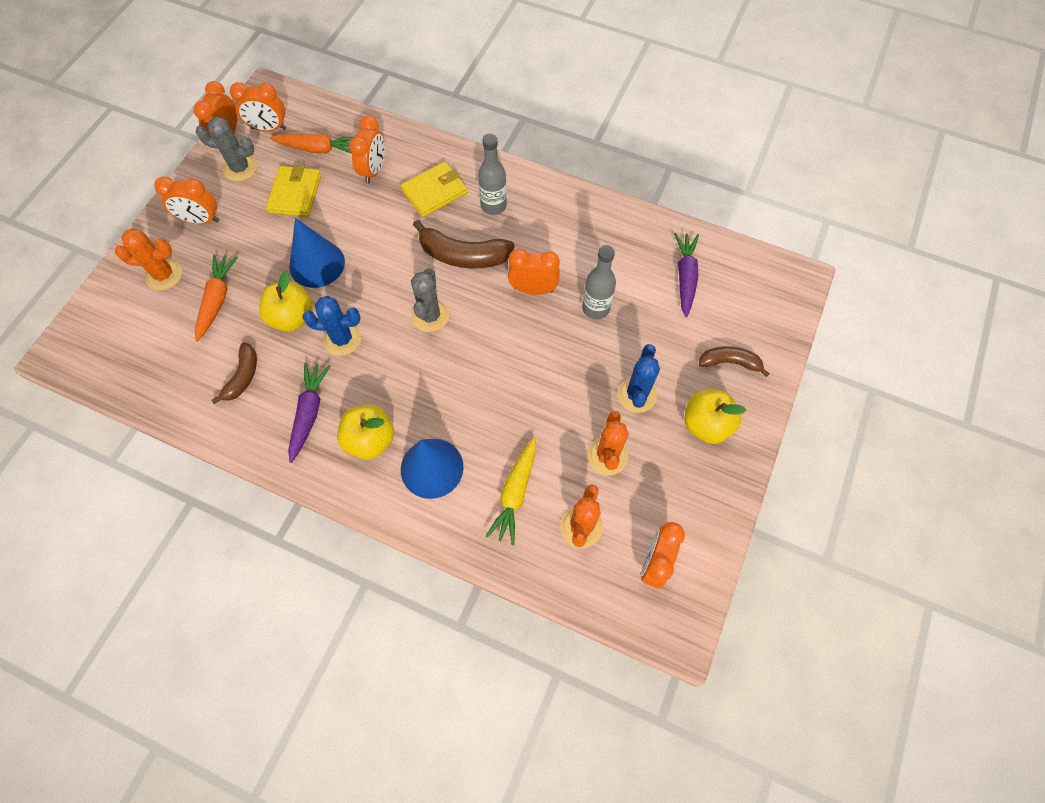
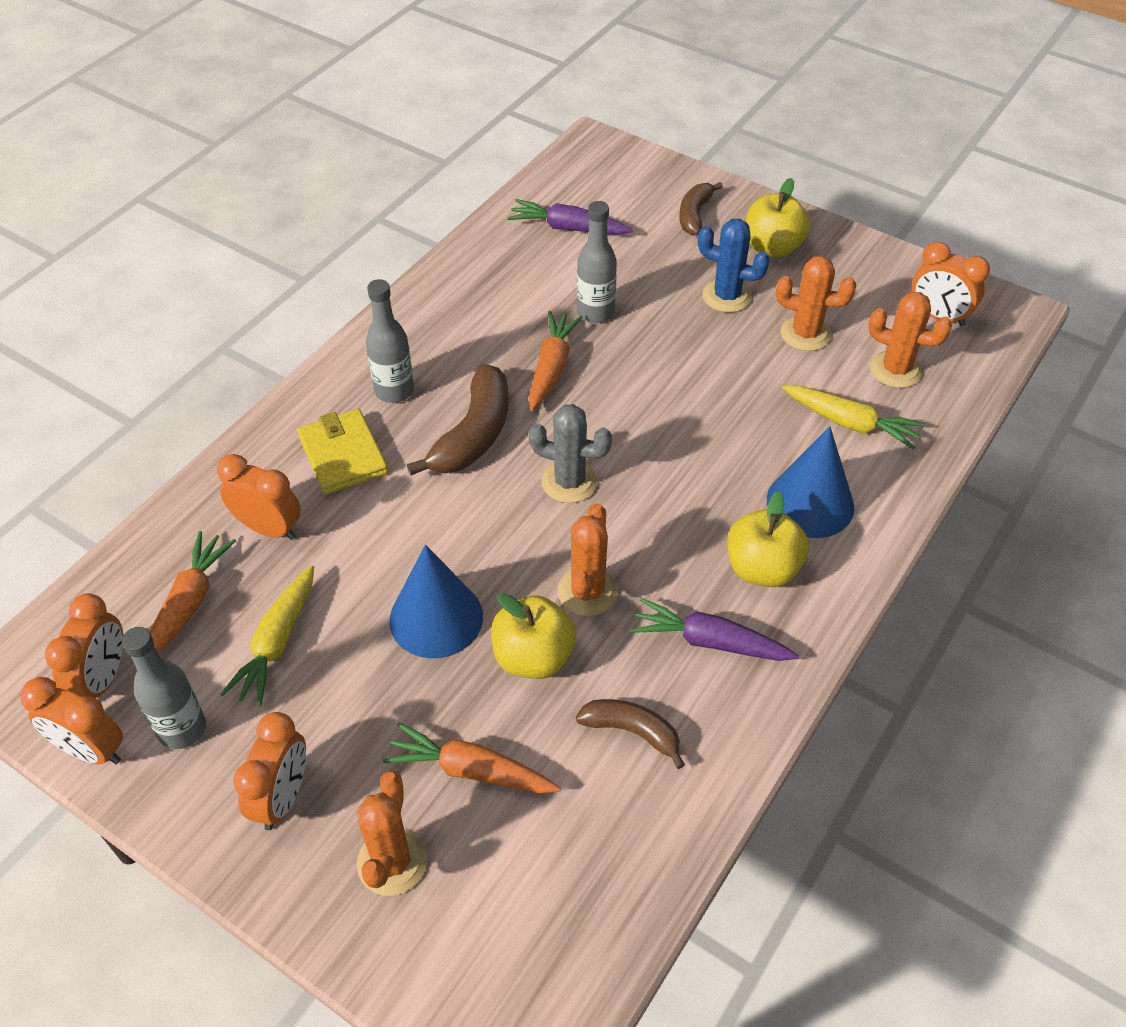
camera: 80 degrees left, 15 degrees down
grey cactus [196,116,257,182] -> grey bottle [122,627,206,749]
yellow wallet [266,165,321,217] -> yellow carrot [221,565,314,706]
blue cactus [302,296,361,356] -> orange cactus [558,503,618,616]
orange clock [508,249,560,295] -> orange carrot [529,311,583,411]

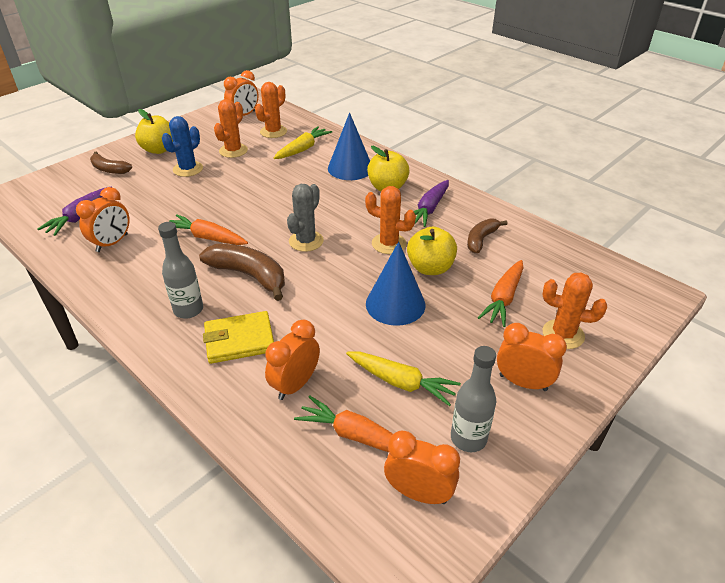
camera: 80 degrees left, 10 degrees down
orange clock [20,677,123,764] -> orange clock moved to [76,187,130,252]
grey bottle [577,201,617,323] -> none

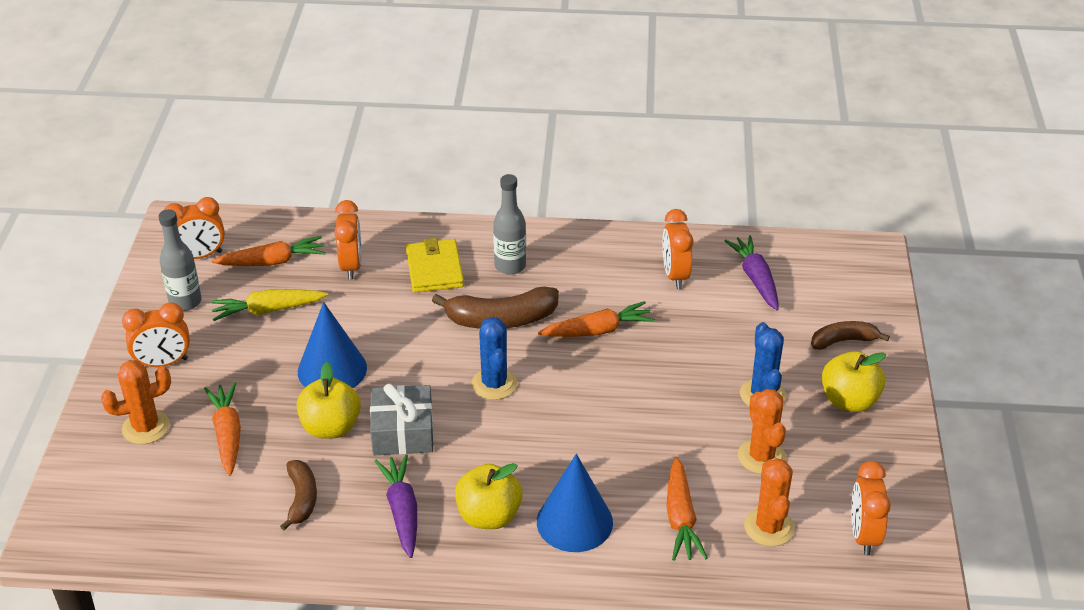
camera: 140 degrees right, 0 degrees up
yellow wallet [203,311,274,364] -> yellow wallet turned 45 degrees counterclockwise [406,238,464,293]
yellow carrot [274,126,332,159] -> orange carrot [666,457,708,561]
grey cactus [287,184,324,252] -> blue cactus [472,317,517,400]
orange cactus [365,186,416,254] -> grey gift [370,384,433,455]

